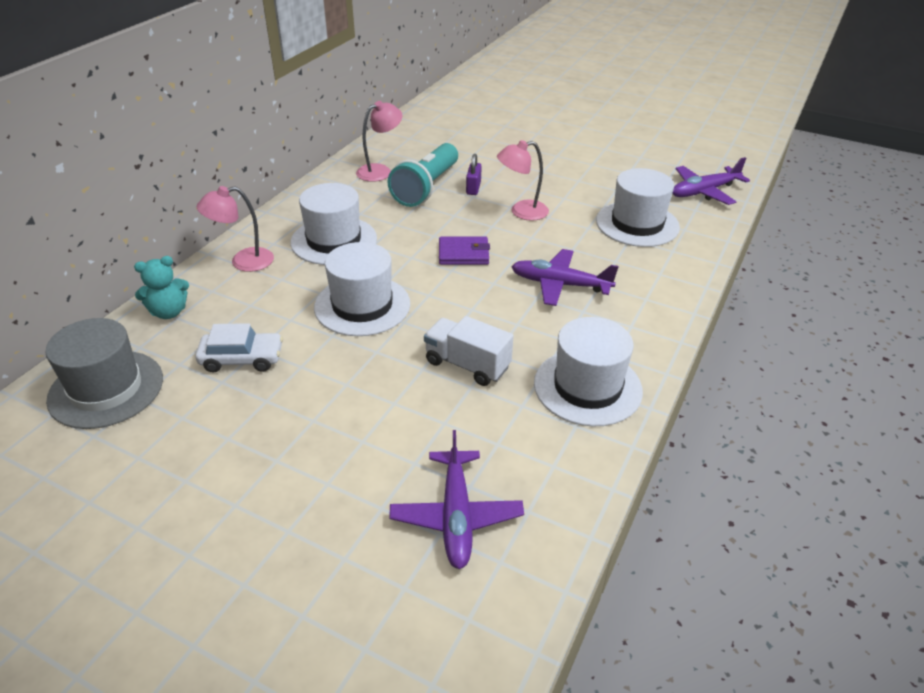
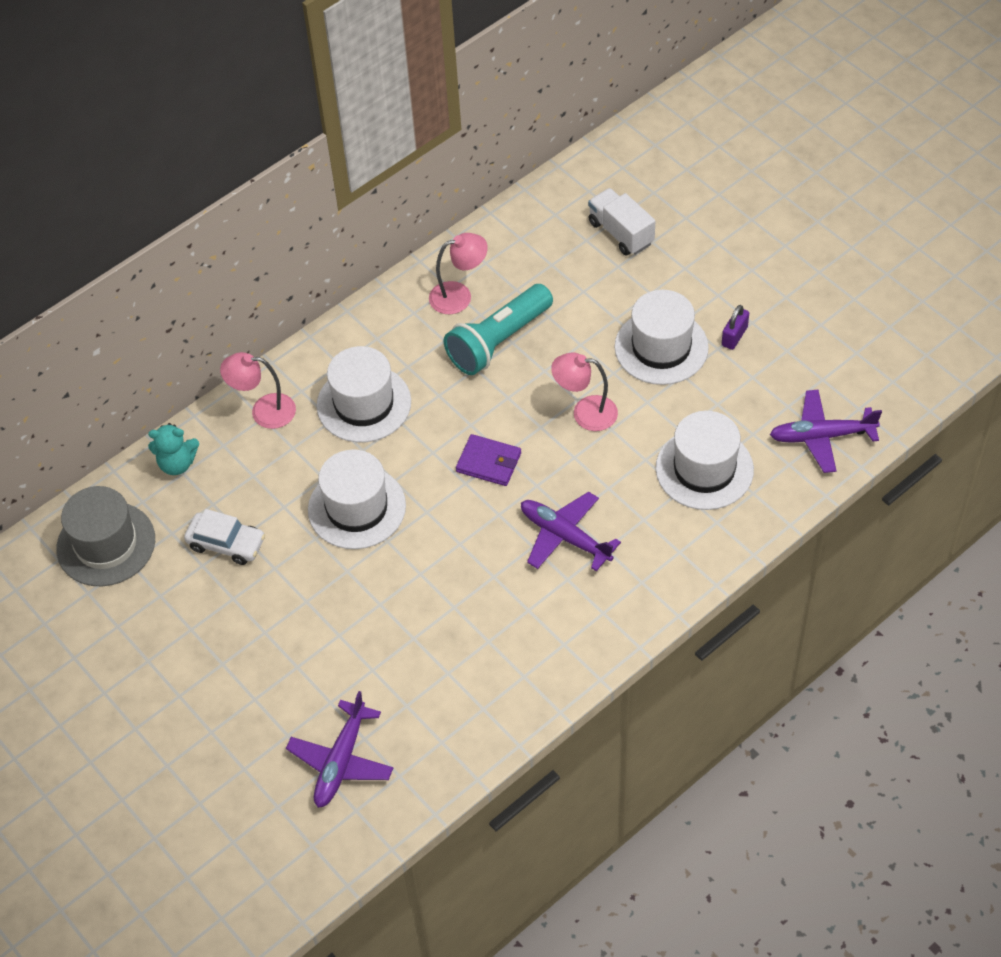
camera: 25 degrees right, 15 degrees up
white truck [424,316,513,386] -> white truck moved to [588,188,655,256]
purple padlock [466,154,482,195] -> purple padlock moved to [722,305,749,350]
white hat [534,317,643,426] -> white hat moved to [615,290,709,385]

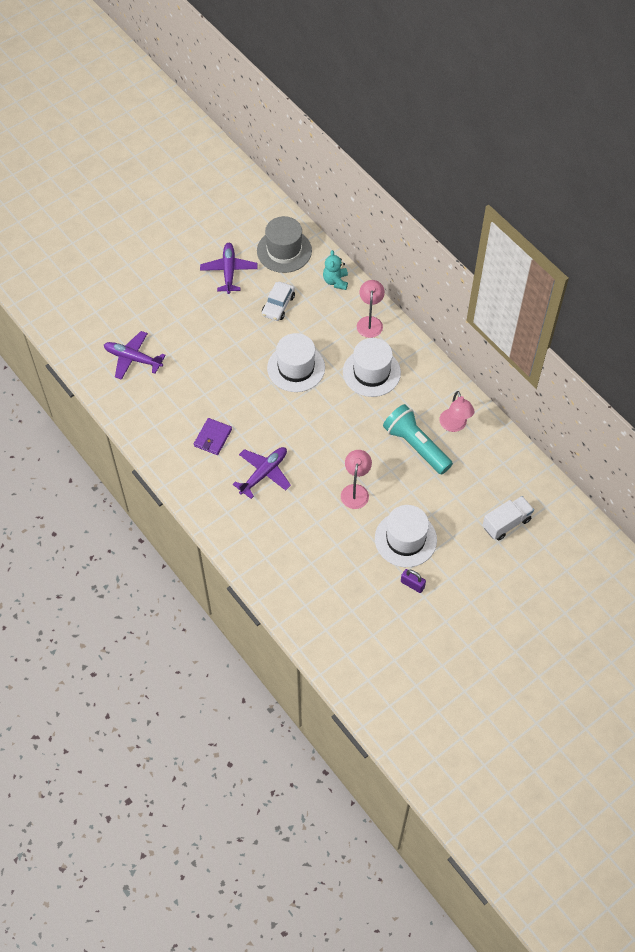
camera: 90 degrees right, 5 degrees up
purple wallet [456,434,521,486] -> purple wallet moved to [194,418,232,455]
white hat [656,411,754,510] -> none
purple plane [770,390,882,473] -> purple plane moved to [200,243,258,294]

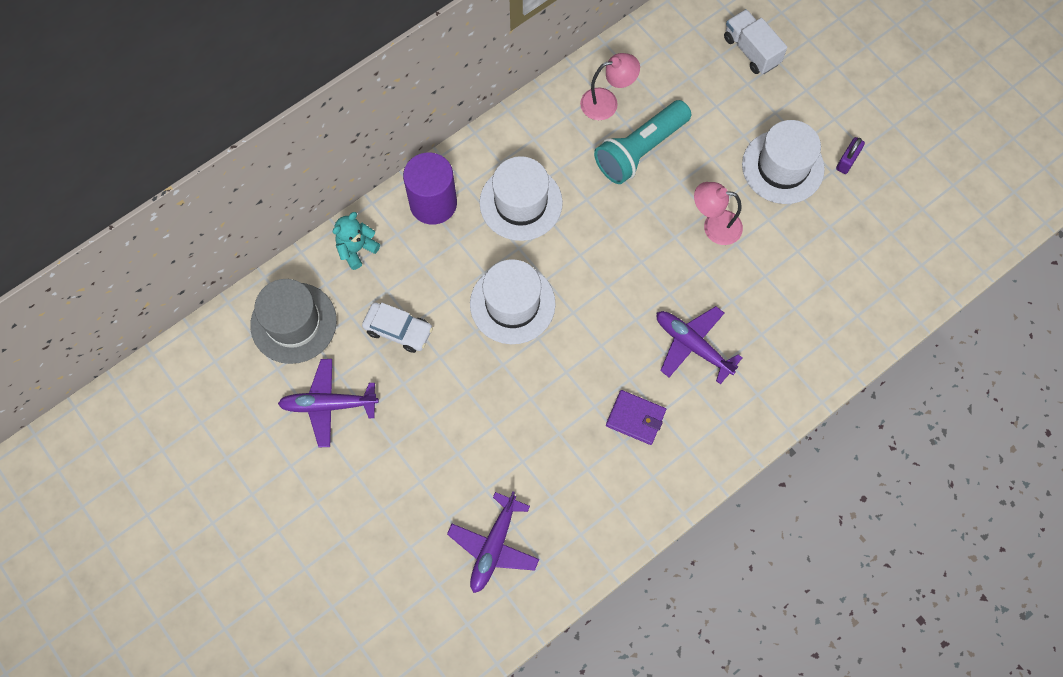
camera: 90 degrees left, 10 degrees up
turquoise teddy bear [323,250,348,290] -> turquoise teddy bear turned 135 degrees clockwise [333,212,380,270]
pink lamp [357,280,385,338] -> purple cylinder [403,152,457,225]

